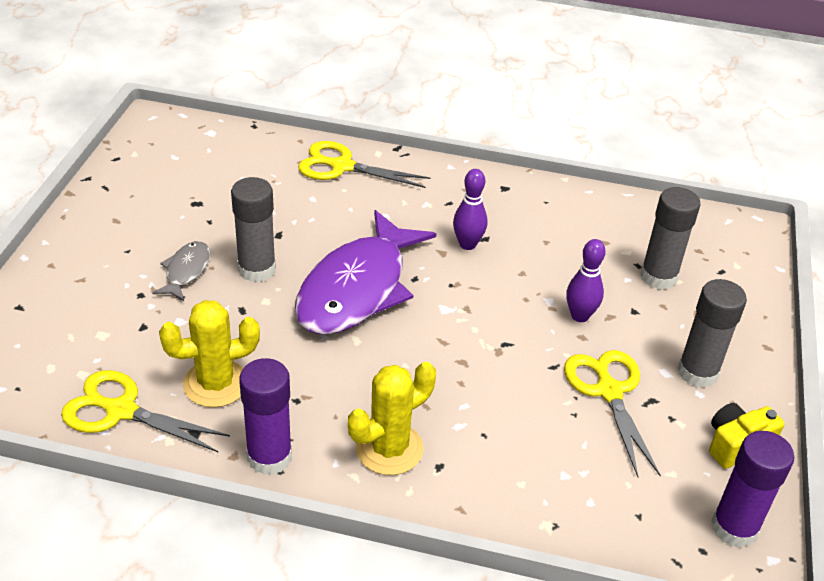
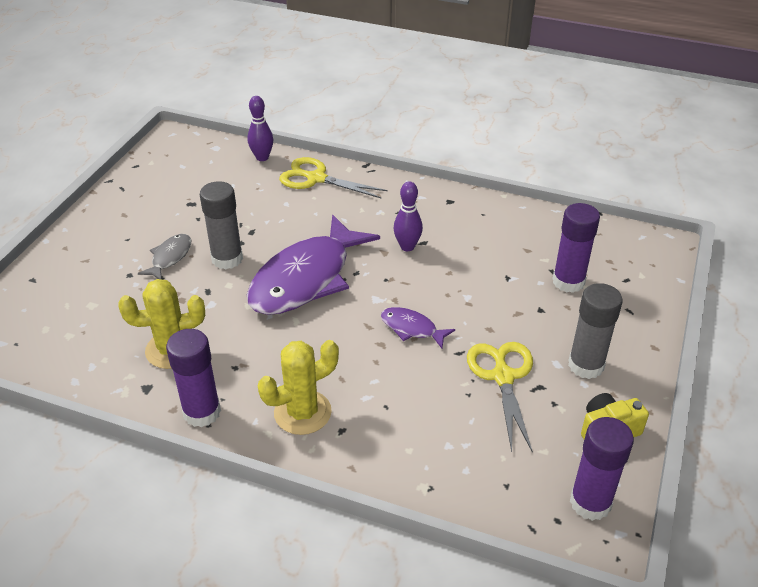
camera: 10 degrees right, 0 degrees up
yellow scissors [61,370,230,452] -> none
purple bowling pin [566,239,606,322] -> purple bowling pin moved to [248,96,273,161]
grey glue stick [640,187,700,289] -> purple glue stick [552,203,600,293]
none -> purple fish [381,307,455,348]

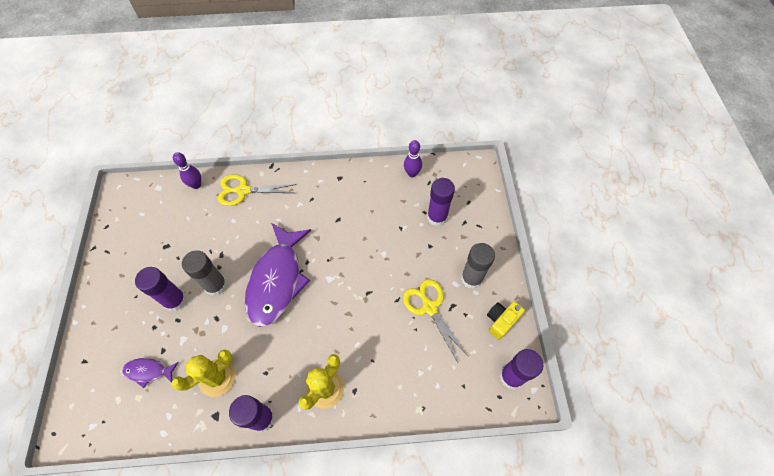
camera: 25 degrees left, 20 degrees up
grey fish [138,234,191,280] -> purple glue stick [135,267,187,311]
purple fish [381,307,455,348] -> purple fish moved to [122,358,178,388]
purple bowling pin [394,181,423,251] -> purple bowling pin moved to [404,140,422,177]

